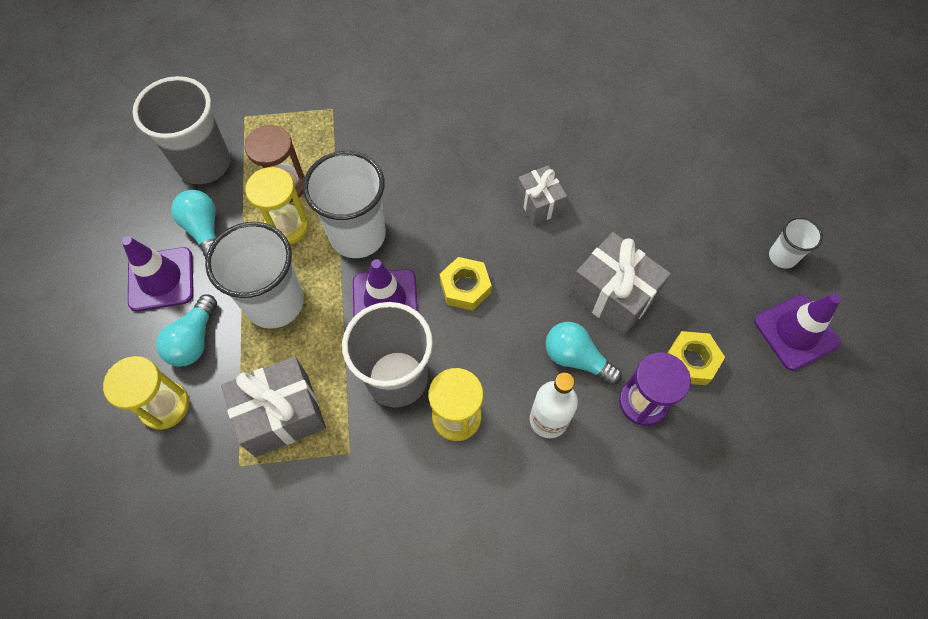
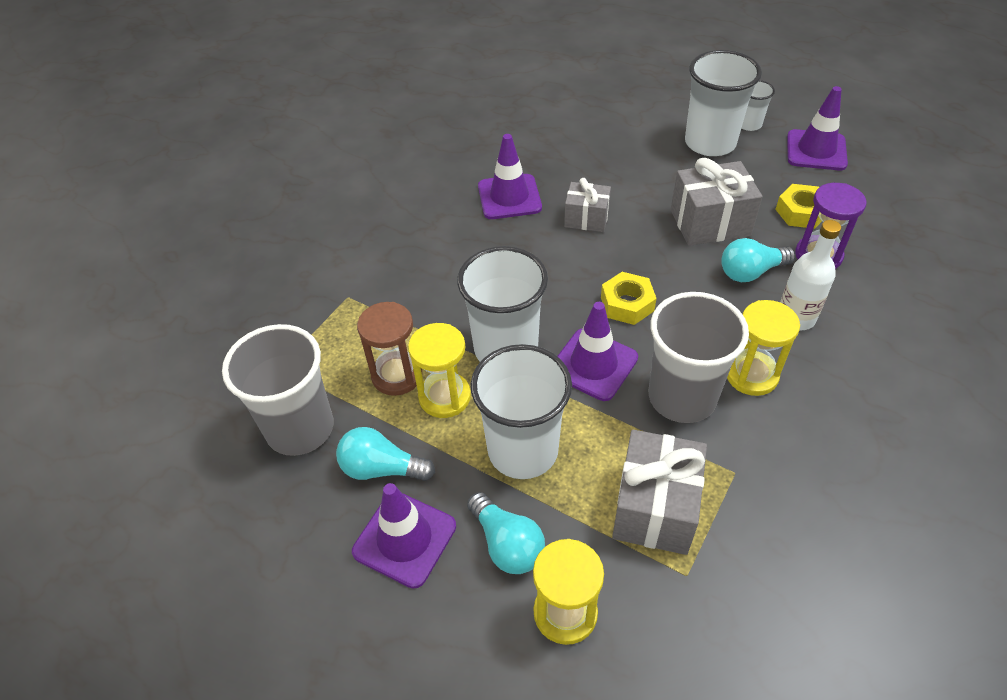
camera: 50 degrees left, 15 degrees down
none -> purple traffic cone [478,134,542,219]
none -> white cup [685,50,762,156]

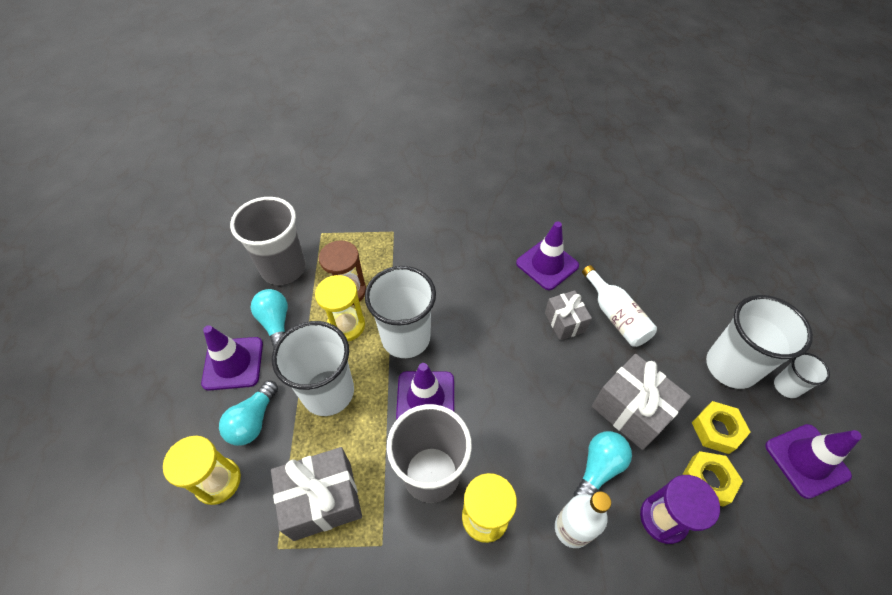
camera: 55 degrees right, 5 degrees up
yellow nut [601,272,657,325] -> yellow nut moved to [692,401,751,454]
turquoise light bulb [721,238,796,282] -> turquoise light bulb turned 90 degrees clockwise [574,431,632,497]
none -> white bottle [582,265,657,347]

